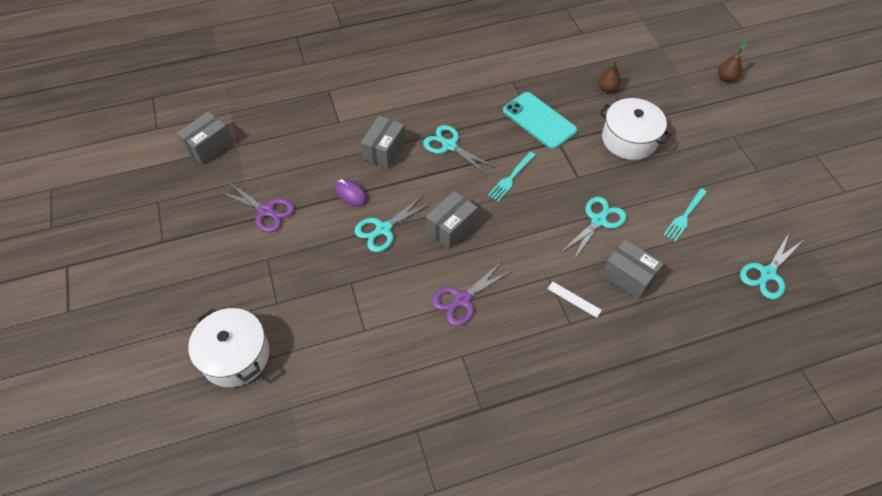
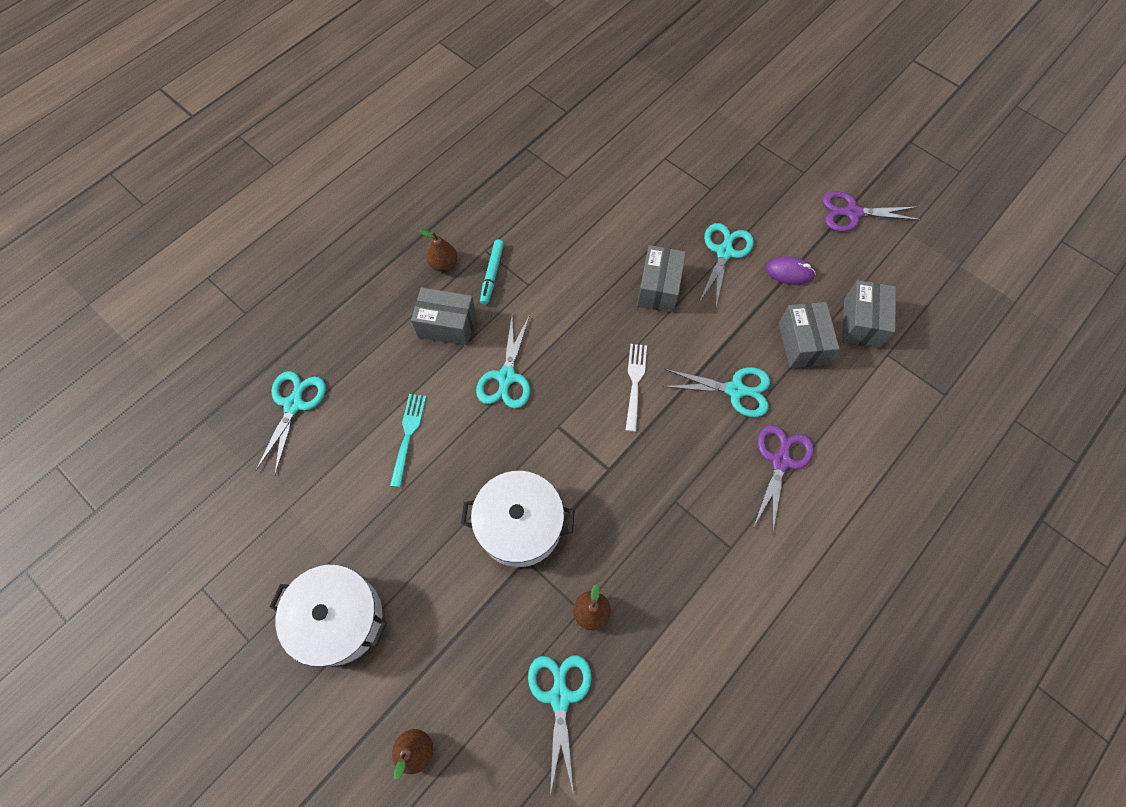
camera: 150 degrees right, 10 degrees up
grey box [177,112,233,165] -> grey box moved to [842,280,896,348]
white pot [188,308,270,387] -> white pot moved to [269,564,386,667]
purple scissors [432,260,513,326] -> purple scissors moved to [753,425,814,535]
turquoise fork [488,152,536,202] -> white fork [626,344,647,432]
turquoise phone [503,92,577,149] -> none
white ruler [547,281,602,318] -> turquoise marker [480,239,504,305]
none -> brown pear [419,229,457,272]
none -> turquoise scissors [528,655,592,796]

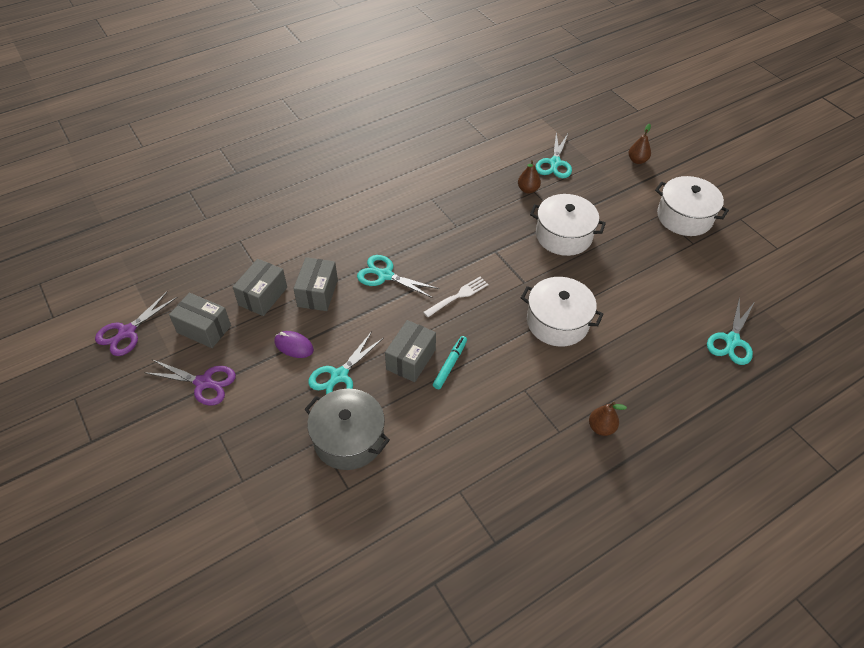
camera: 165 degrees left, 15 degrees down
turquoise fork [390,394,426,487] -> none
grey box [411,287,476,346] -> grey box moved to [169,293,231,348]
turquoise scissors [476,315,530,409] -> white pot [521,277,603,347]
turquoise marker [480,239,504,305] -> turquoise marker moved to [433,336,467,389]
white fork [626,344,647,432] -> white fork turned 150 degrees counterclockwise [423,277,489,317]
purple scissors [753,425,814,535] -> purple scissors moved to [95,291,178,356]
none -> grey pot [304,389,390,470]

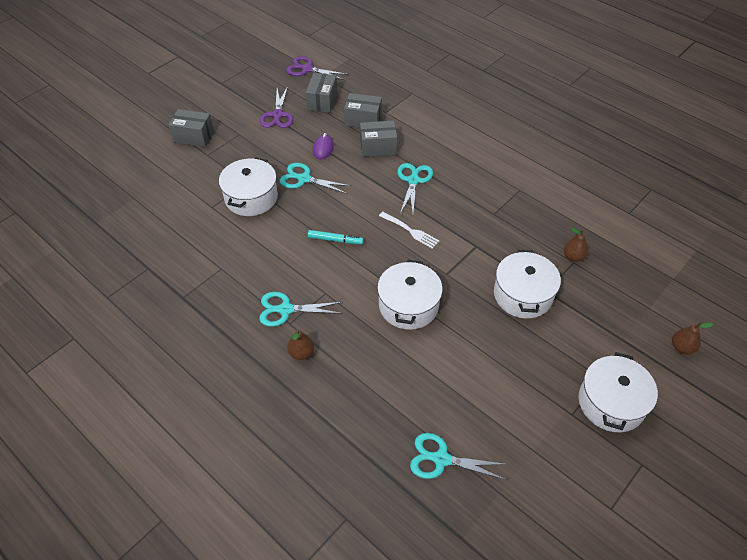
camera: 75 degrees right, 0 degrees up
grey pot [304,389,390,470] -> white pot [219,157,278,216]
grey box [385,320,436,382] -> grey box moved to [169,109,214,147]
turquoise scissors [536,132,572,178] -> turquoise scissors moved to [259,292,343,327]

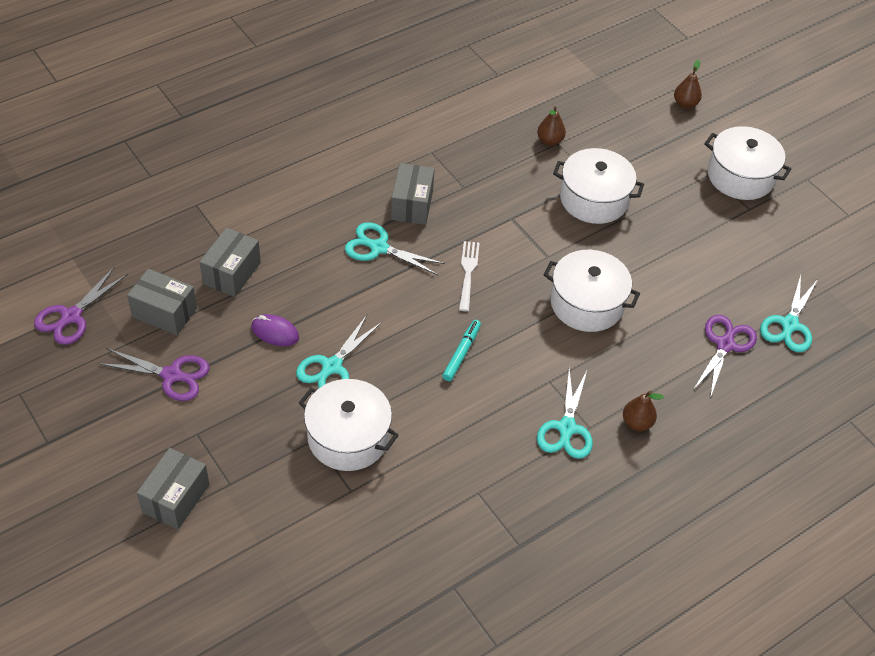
camera: 80 degrees left, 0 degrees up
grey box [360,120,397,157] -> grey box moved to [391,163,435,225]
white fork [379,212,439,249] -> white fork turned 45 degrees counterclockwise [459,241,479,311]
none -> purple scissors [693,315,757,398]

